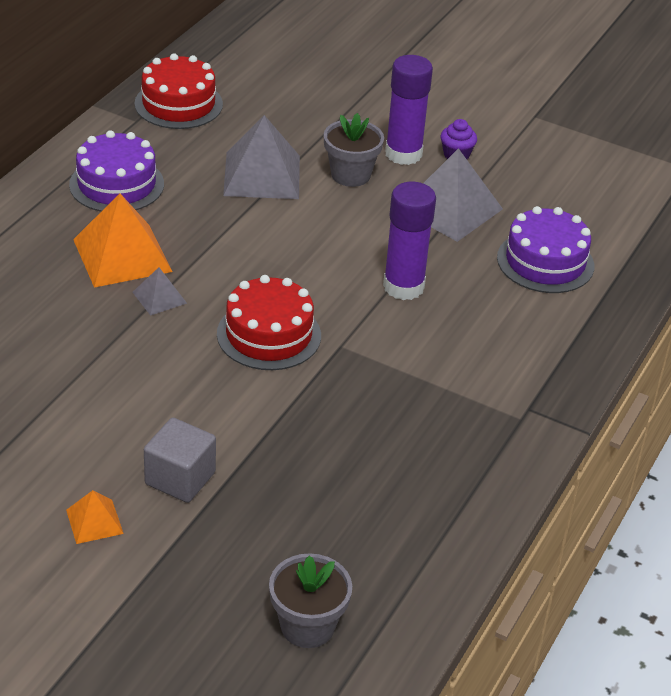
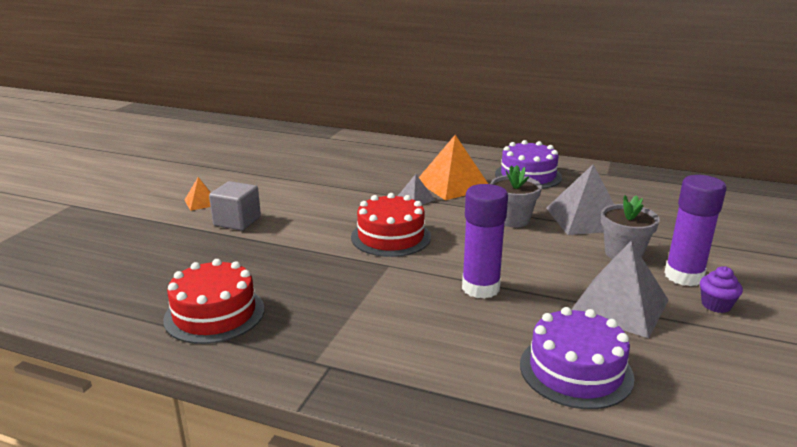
camera: 85 degrees right, 15 degrees down
red cake [134,53,223,129] -> red cake moved to [163,259,264,344]
grey flower pot [269,553,352,648] -> grey flower pot moved to [491,165,542,227]

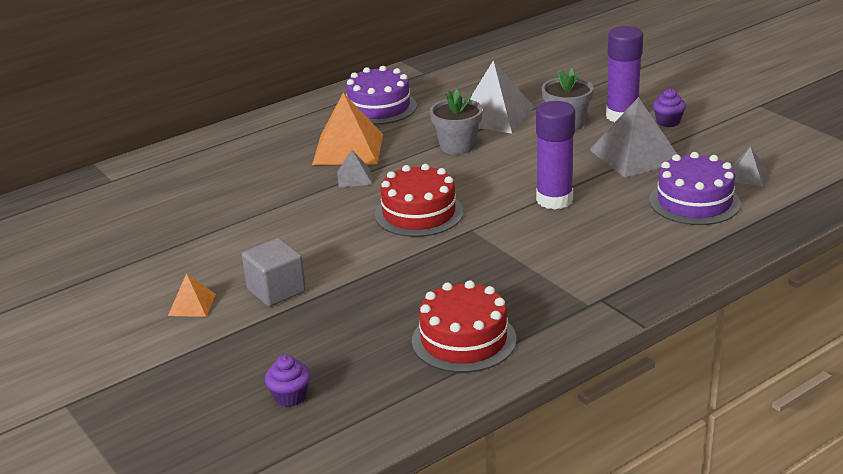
camera: 55 degrees left, 5 degrees up
none -> purple cupcake [265,355,310,407]
none -> grey pyramid [732,146,767,186]

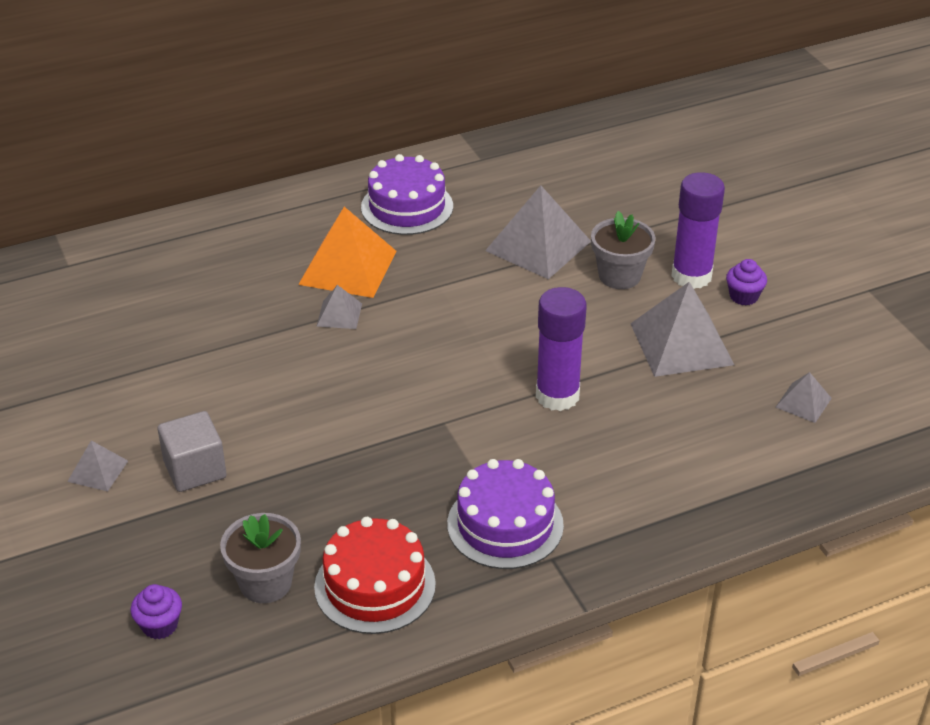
camera: 10 degrees right, 10 degrees up
orange pyramid [168,273,216,317] -> grey pyramid [67,440,128,491]
red cake [375,164,463,237] -> none
grey flower pot [430,89,483,155] -> grey flower pot moved to [220,513,301,603]
purple cake [649,152,741,225] -> purple cake moved to [447,459,564,569]

